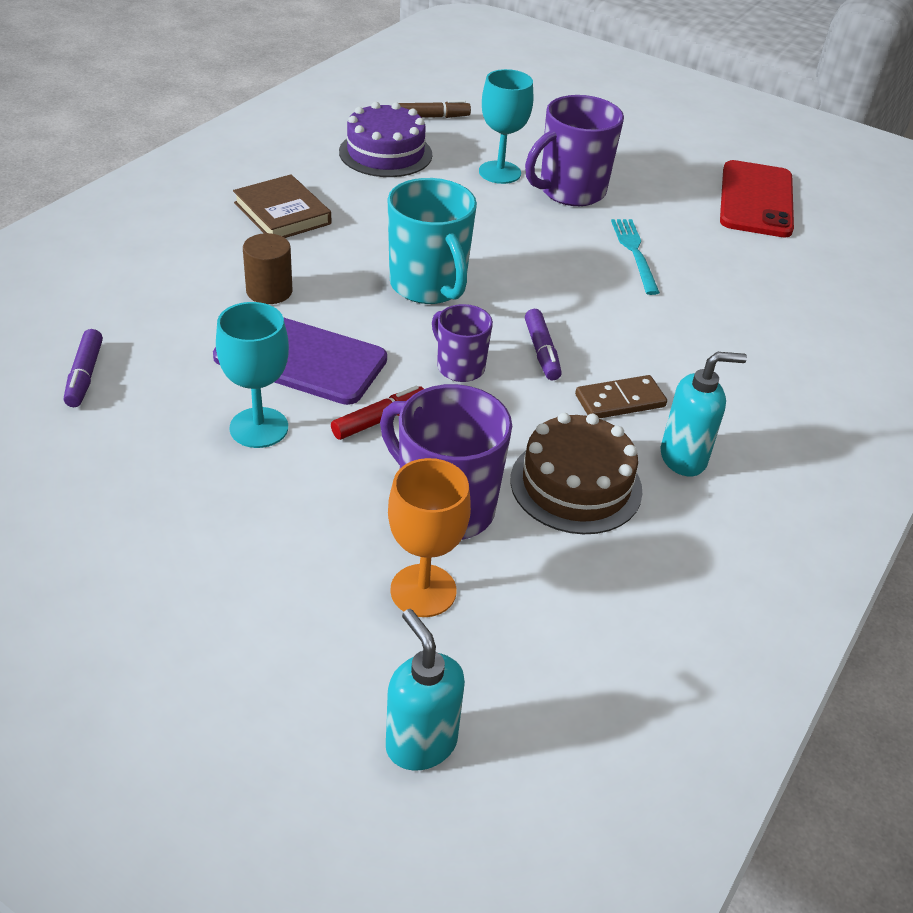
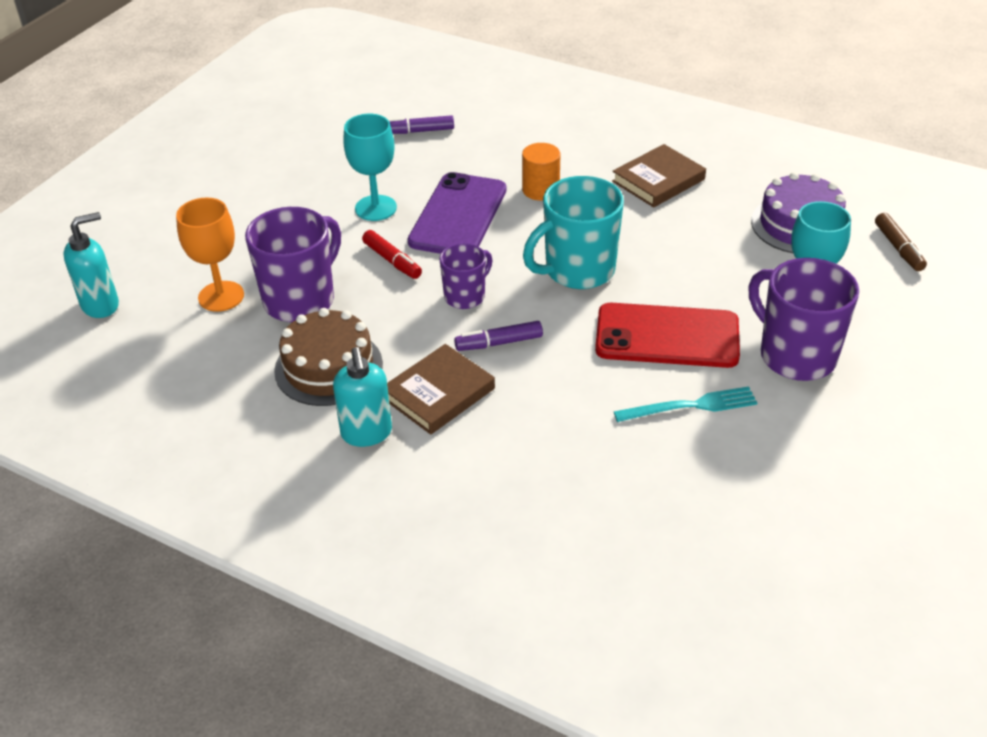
camera: 90 degrees right, 0 degrees up
brown cylinder [243,233,292,304] -> orange cylinder [522,143,560,201]
brown domino [575,375,667,419] -> brown book [387,344,495,435]
red phone [720,160,794,237] -> red phone moved to [595,303,740,368]

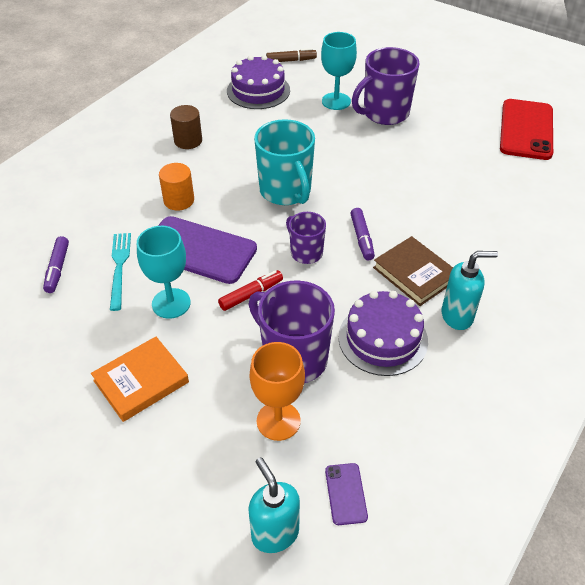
camera: 85 degrees left, 5 degrees up
brown cake [274,308,383,406] -> purple cake [339,291,428,376]
red phone [595,303,740,368] -> red phone moved to [500,99,553,160]
brown book [612,144,706,208] -> brown cylinder [170,105,202,149]
turquoise fork [614,386,757,422] -> turquoise fork moved to [110,233,131,311]
none -> orange book [91,337,189,422]
none -> purple phone [325,463,368,525]

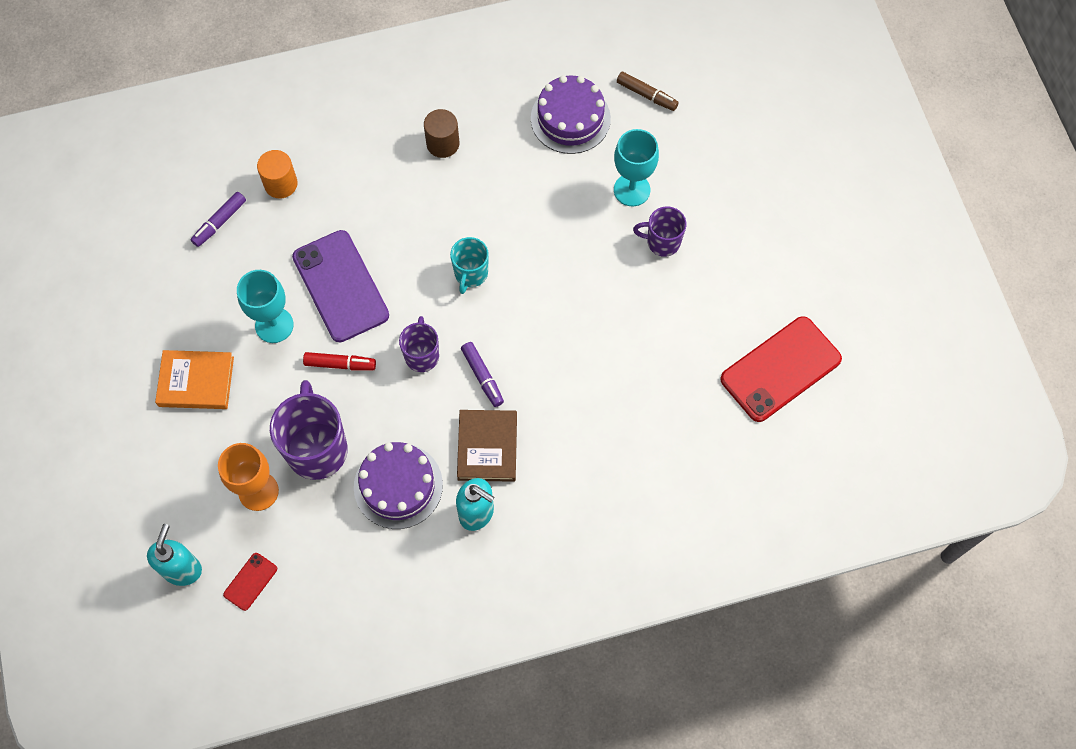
camera: 40 degrees right, 20 degrees up
turquoise fork [110,233,131,311] -> none
orange cylinder [159,163,194,211] -> orange cylinder moved to [257,150,297,198]
turquoise mug [254,119,315,205] -> turquoise mug [450,237,489,294], size x0.58
purple phone [325,463,368,525] -> red phone [223,553,277,611]
purple marker [350,208,375,261] -> purple marker turned 60 degrees counterclockwise [461,342,504,407]
purple mug [352,47,420,125] -> purple mug [633,206,687,257], size x0.58

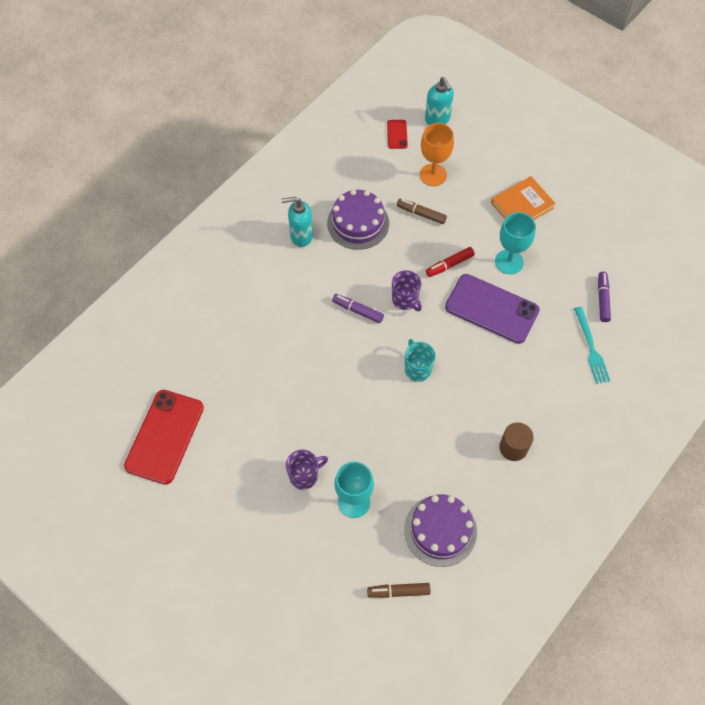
camera: 145 degrees right, 5 degrees down
orange cylinder [257,150,297,198] -> turquoise fork [574,307,610,384]
purple mug [270,380,348,480] -> brown marker [397,199,447,224]
brown book [457,410,517,482] -> none

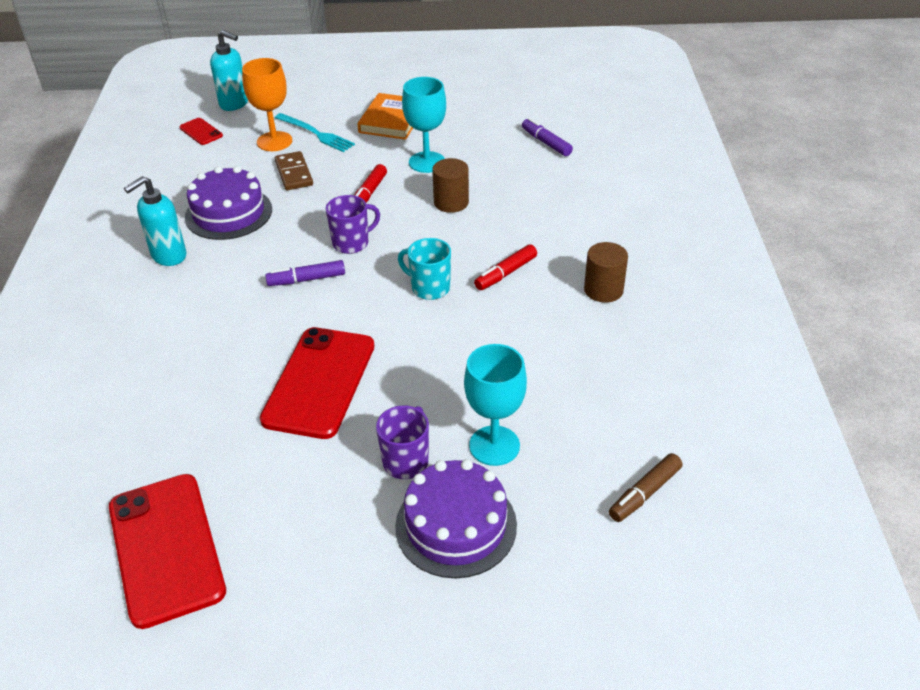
camera: 40 degrees left, 20 degrees down
purple mug [392,270,422,311] -> purple mug turned 45 degrees counterclockwise [325,195,380,254]
brown marker [397,199,447,224] -> brown domino [275,151,313,190]
purple cake [404,494,477,567] -> purple cake moved to [395,459,517,578]
purple phone [445,274,540,344] -> brown cylinder [432,158,469,213]
turquoise fork [574,307,610,384] -> turquoise fork moved to [275,113,355,152]
none -> red phone [260,327,375,439]
none -> red marker [474,244,537,290]

